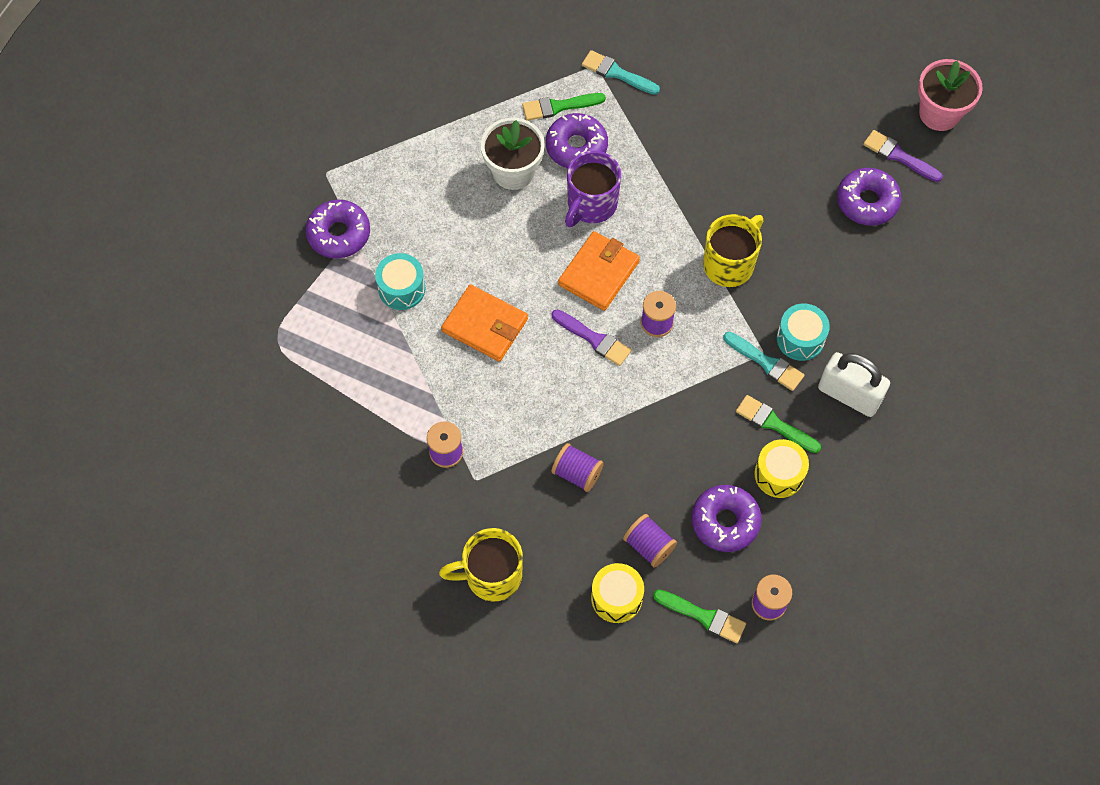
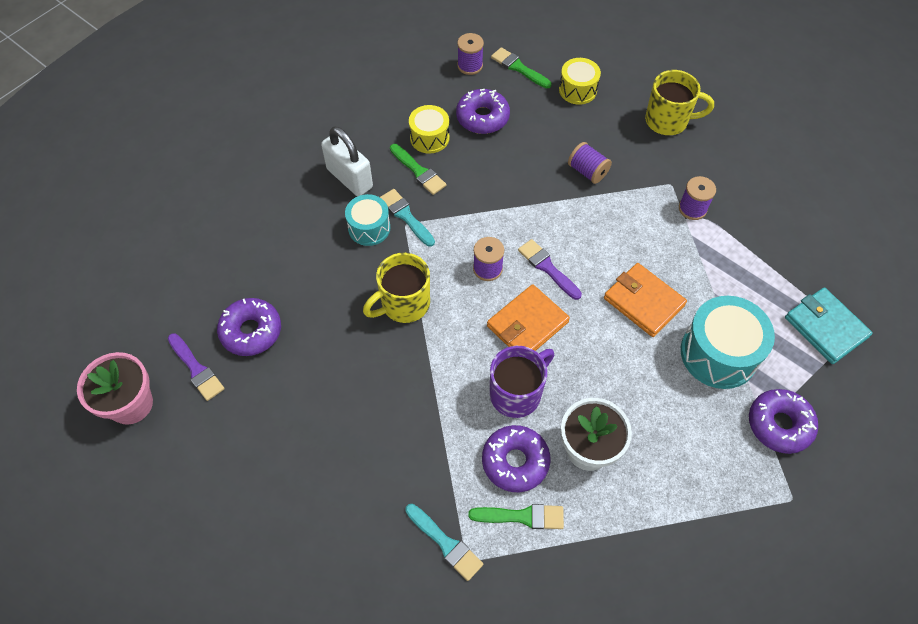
camera: 165 degrees left, 5 degrees down
turquoise drum [375,253,425,310] -> turquoise drum [681,296,775,389], size x1.66
purple spool [623,514,677,568] -> none
none -> turquoise wallet [785,287,873,364]

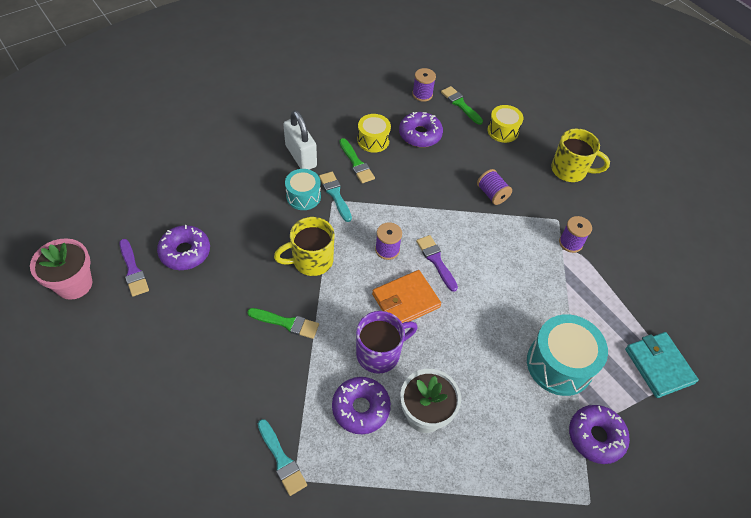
camera: 10 degrees right, 5 degrees down
green brush [468,504,564,529] -> green brush moved to [247,308,319,339]
orange wallet [604,263,687,337] -> none

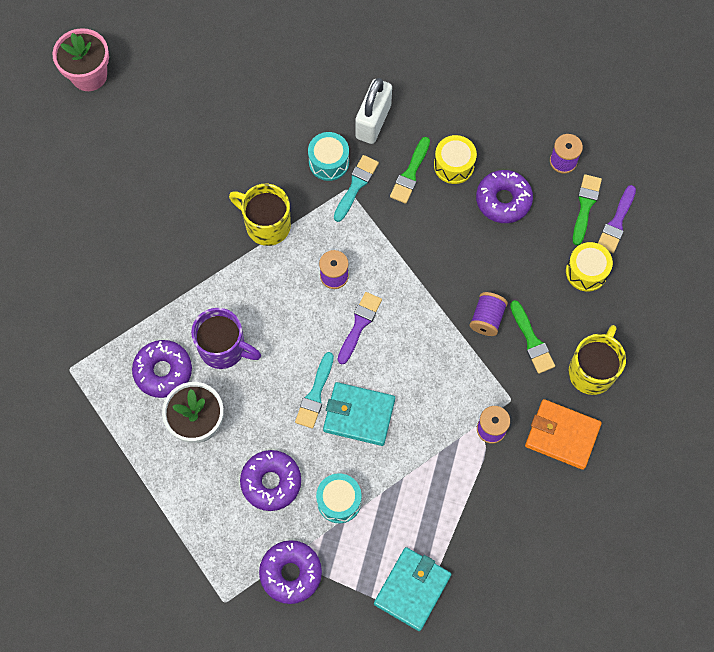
camera: 55 degrees right, 15 degrees up
purple brush [120,239,149,297] -> purple brush moved to [598,185,636,253]
purple donut [157,225,210,270] -> purple donut moved to [240,450,301,511]
green brush [247,308,319,339] -> green brush moved to [510,300,555,374]
turquoise brush [258,419,307,496] -> turquoise brush moved to [295,352,334,429]
orange wallet [372,270,441,323] -> orange wallet moved to [525,399,602,470]
turquoise drum [527,314,608,396] -> turquoise drum [316,473,362,523], size x0.60
yellow mug [551,129,610,182] -> yellow mug turned 135 degrees counterclockwise [568,325,626,395]
none -> turquoise wallet [323,382,395,446]

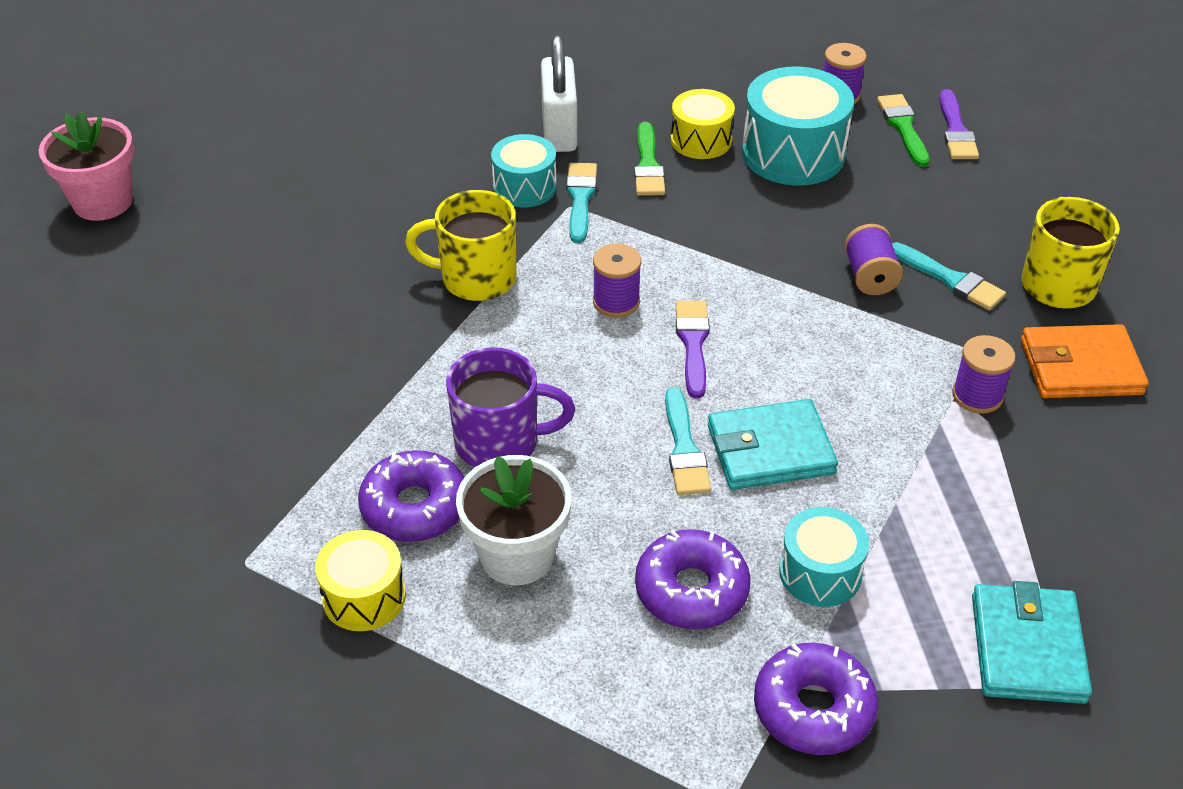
camera: 25 degrees left, 25 degrees down
purple donut [476,170,533,223] -> turquoise drum [742,66,854,186]
green brush [510,300,555,374] -> turquoise brush [892,242,1006,310]
yellow drum [566,242,613,292] -> yellow drum moved to [315,530,406,631]

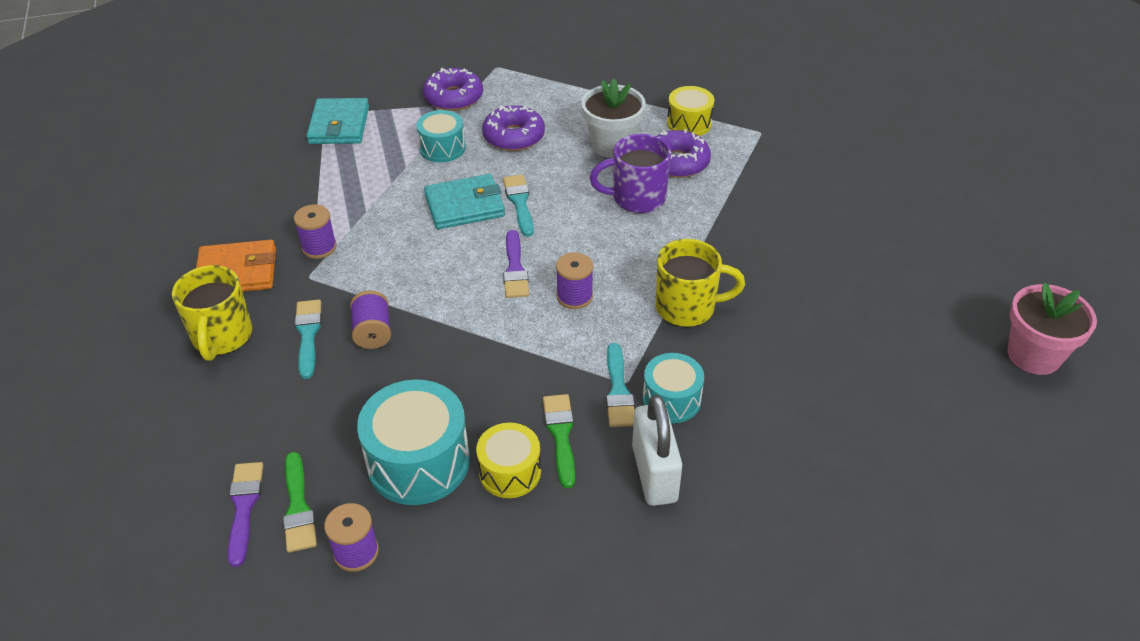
camera: 175 degrees right, 0 degrees up
turquoise brush [892,242,1006,310] -> turquoise brush turned 45 degrees clockwise [295,300,322,379]

